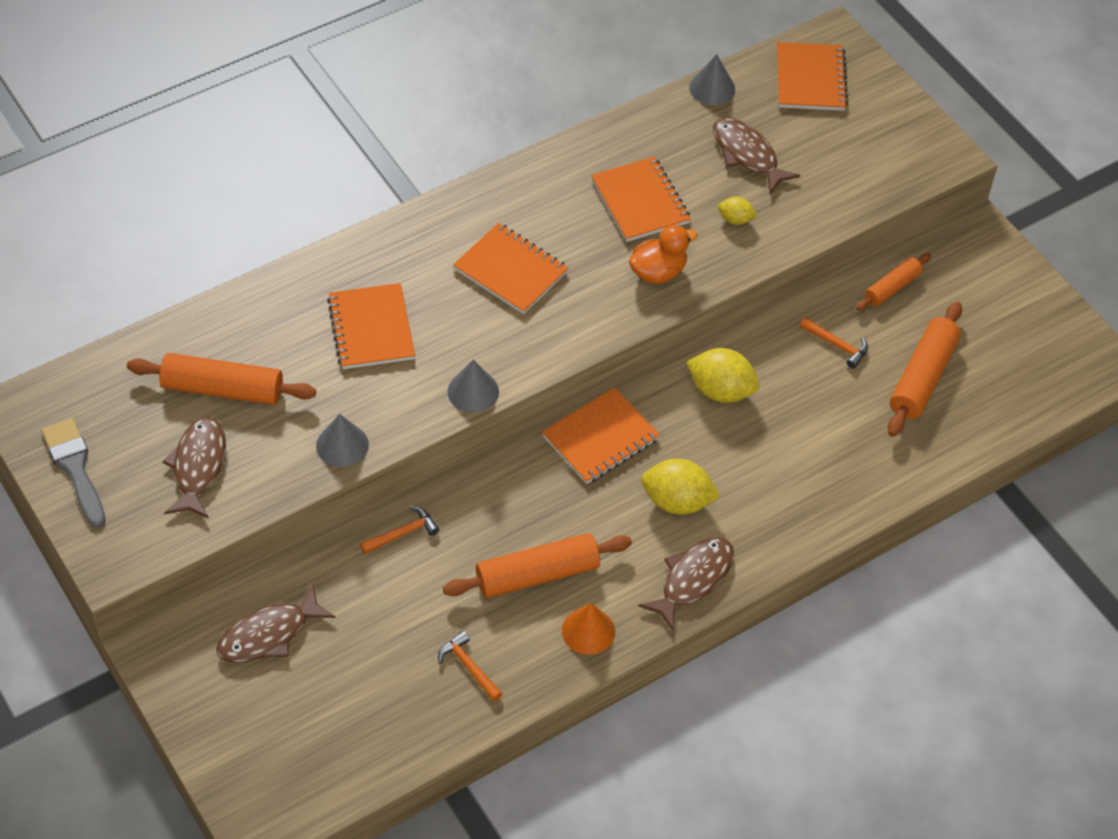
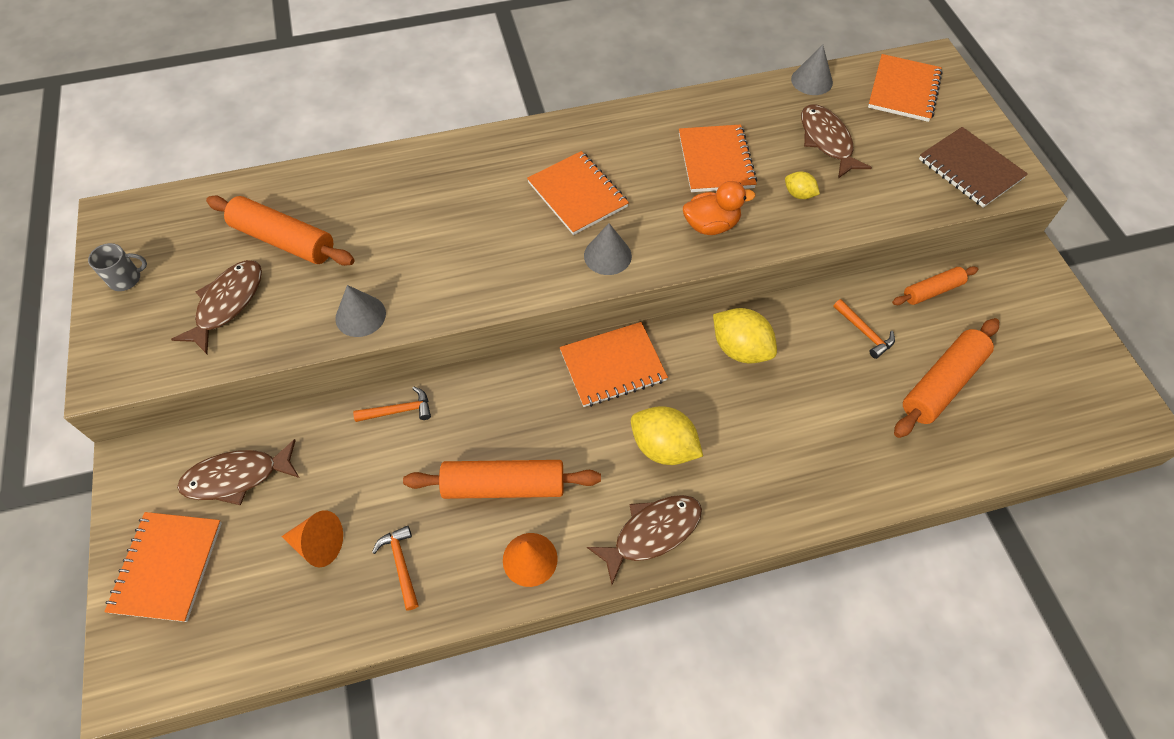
camera: 20 degrees right, 5 degrees up
grey brush [42,418,106,528] -> grey mug [88,243,147,291]
orange notebook [327,283,415,369] -> orange notebook moved to [104,512,222,622]
grey cone [448,360,499,413] -> grey cone moved to [584,223,632,275]
none -> orange cone [281,510,343,567]
none -> brown notebook [919,127,1028,208]

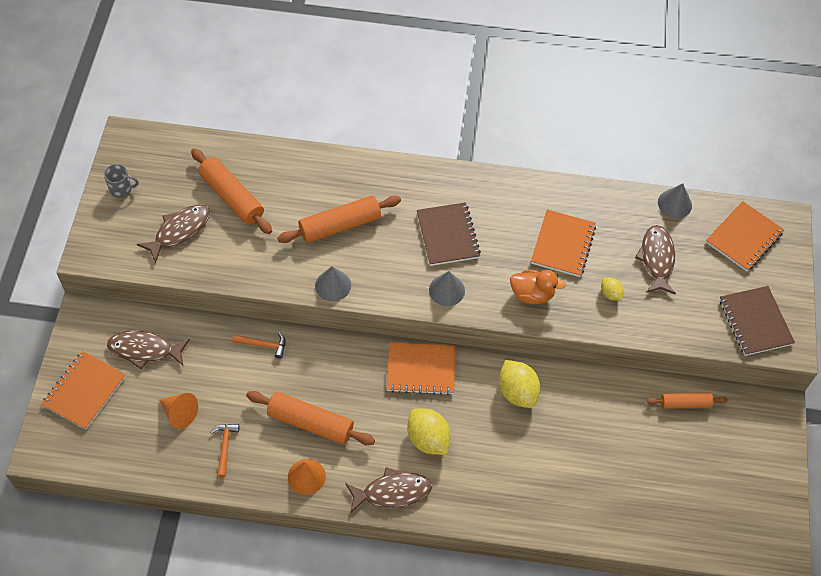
camera: 20 degrees right, 0 degrees up
grey cone [335,285,386,337] -> grey cone moved to [315,266,351,301]
orange notebook [527,151,629,235] -> brown notebook [417,202,481,266]
orange hammer [833,299,895,359] -> none
orange rolling pin [894,318,999,438] -> orange rolling pin moved to [277,196,401,243]

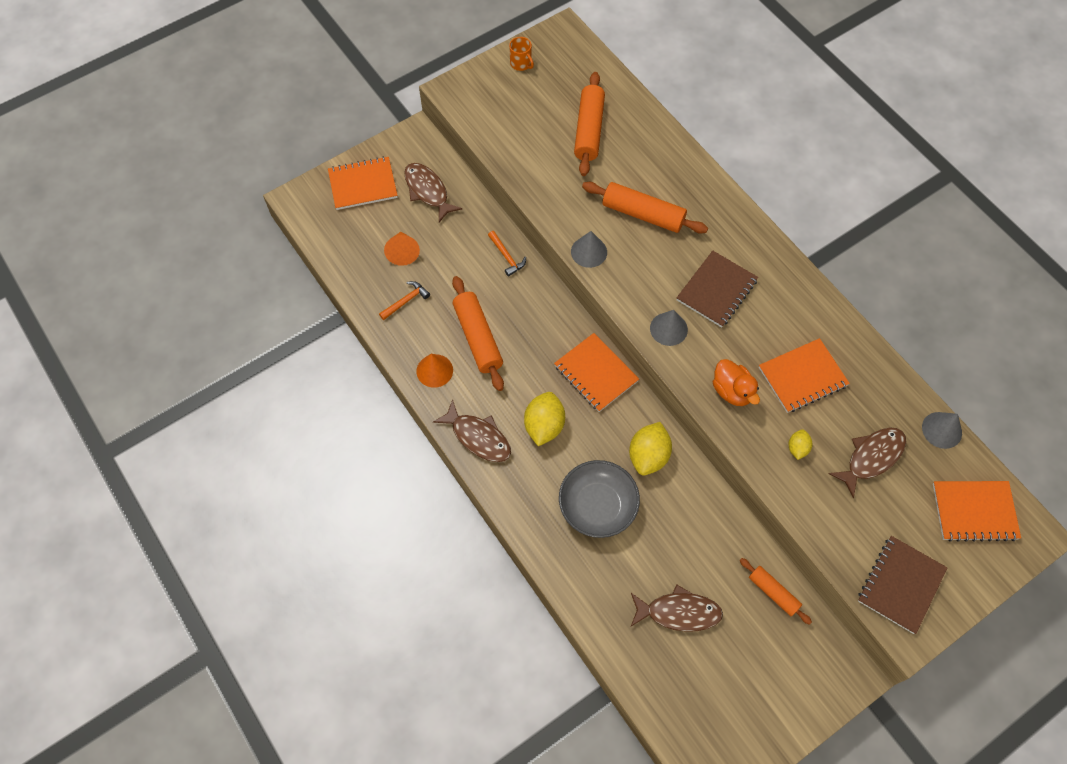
camera: 50 degrees right, 5 degrees up
grey mug [104,164,139,197] -> orange mug [509,37,534,71]
brown fish [137,205,210,263] -> brown fish moved to [631,585,723,632]
none -> grey bowl [559,460,640,538]

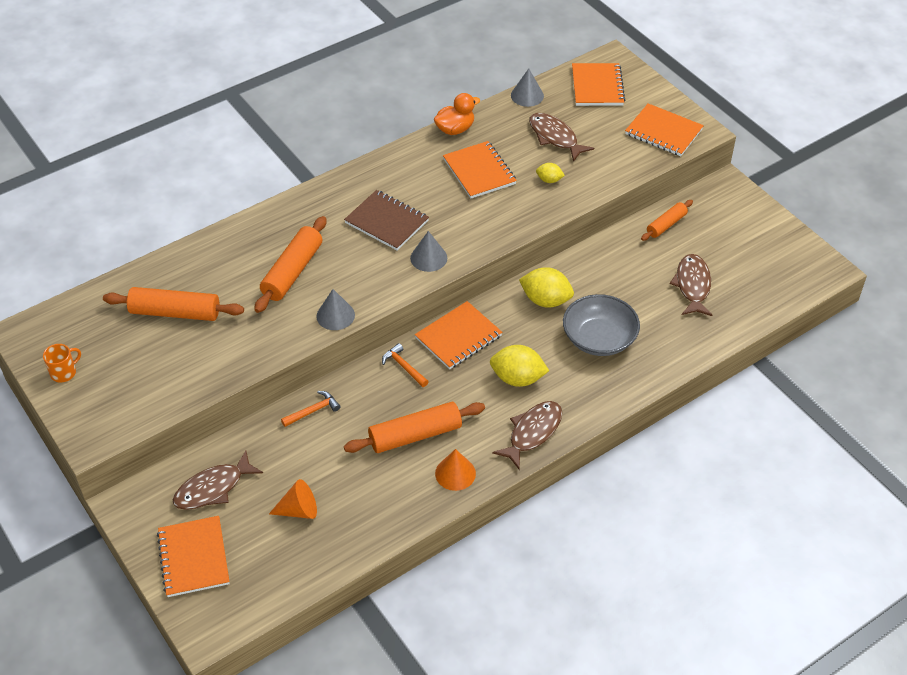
camera: 90 degrees left, 15 degrees down
orange hammer [379,281,430,320] -> orange hammer moved to [382,343,429,387]
orange duck [713,359,760,406] -> orange duck moved to [434,93,480,135]
brown notebook [858,536,948,634] -> orange notebook [625,103,704,156]

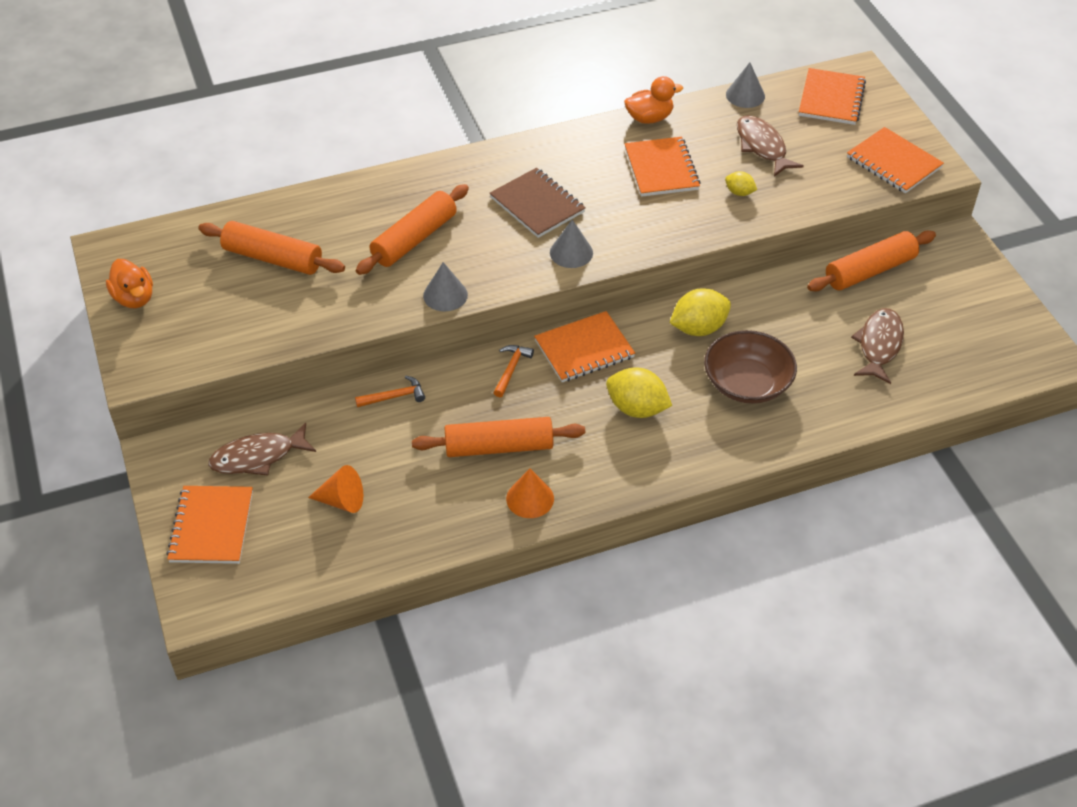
camera: 15 degrees right, 0 degrees up
orange mug [43,344,81,383] -> orange duck [106,259,153,308]
orange hammer [382,343,429,387] -> orange hammer turned 45 degrees clockwise [493,345,534,397]
brown fish [492,401,562,469] -> none
yellow lemon [519,267,574,308] -> yellow lemon turned 60 degrees counterclockwise [670,288,731,336]
grey bowl [563,294,640,356] -> brown bowl [704,330,797,404]
orange rolling pin [641,200,693,241] -> orange rolling pin [807,231,936,291], size x1.67

